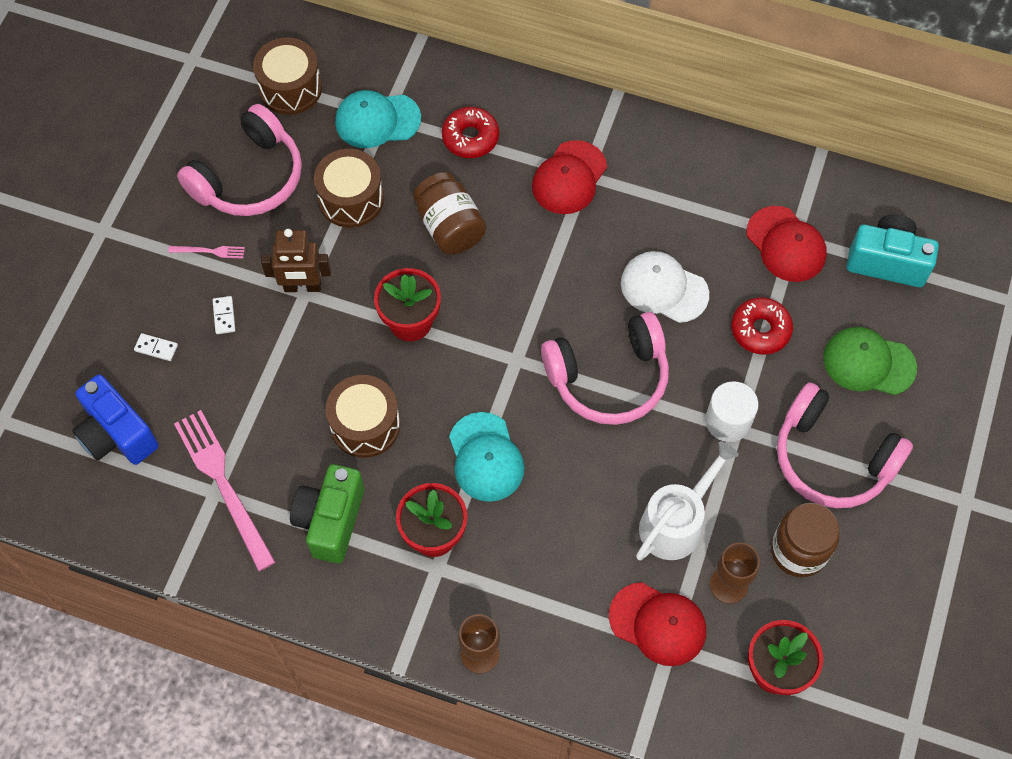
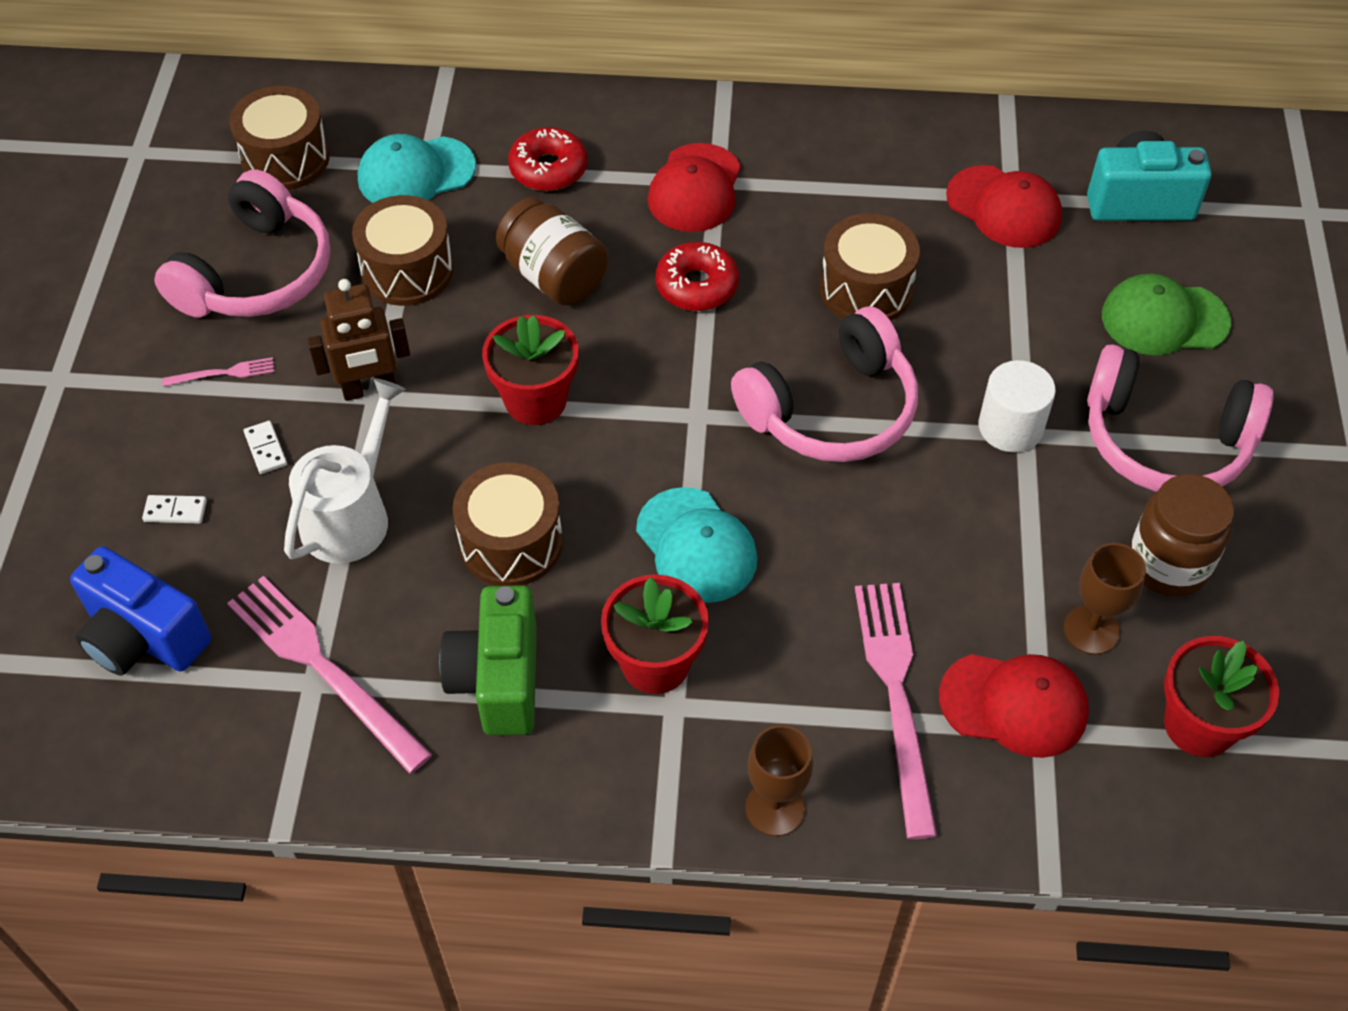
camera: 15 degrees left, 10 degrees down
white cap [621,251,709,323] -> brown drum [820,213,920,321]
white watering can [636,441,739,561] -> white watering can moved to [284,378,406,564]
red donut [731,297,793,355] -> red donut moved to [656,242,739,311]
none -> pink fork [855,583,937,839]

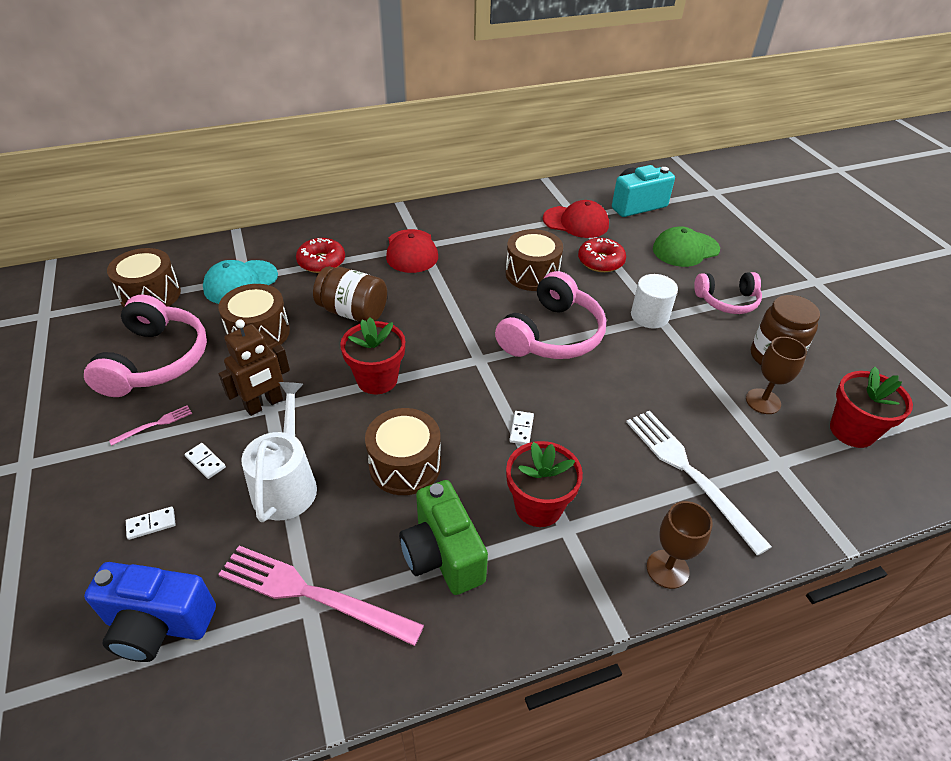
camera: 25 degrees left, 10 degrees down
turquoise cap [636,487,758,603] -> white domino [509,411,534,445]
red donut [656,242,739,311] -> red donut moved to [578,238,626,272]
pink fork [855,583,937,839] -> white fork [626,411,772,556]
red cap [939,654,1089,758] -> none
pink headphones [1087,344,1274,492] -> pink headphones [694,272,762,314], size x0.63

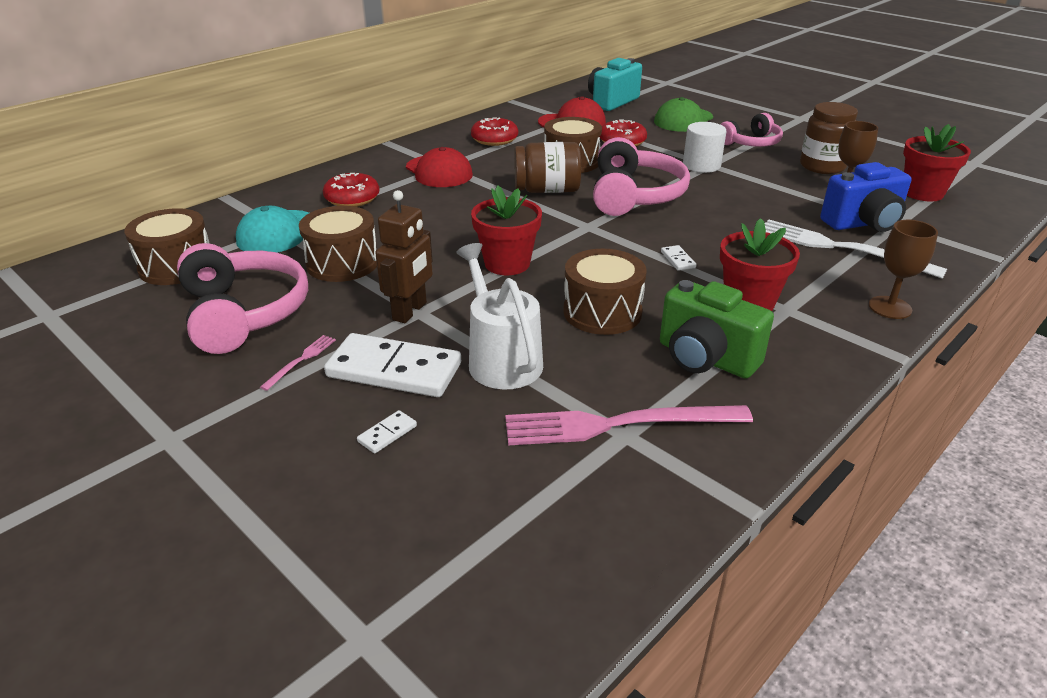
camera: 25 degrees left, 10 degrees down
blue camera [84,562,216,662] -> blue camera moved to [820,162,911,232]
white domino [185,443,226,479] -> white domino [324,333,461,397], size x2.45
brown jar [313,266,387,322] -> brown jar moved to [514,142,581,193]
none -> red donut [471,117,518,146]

